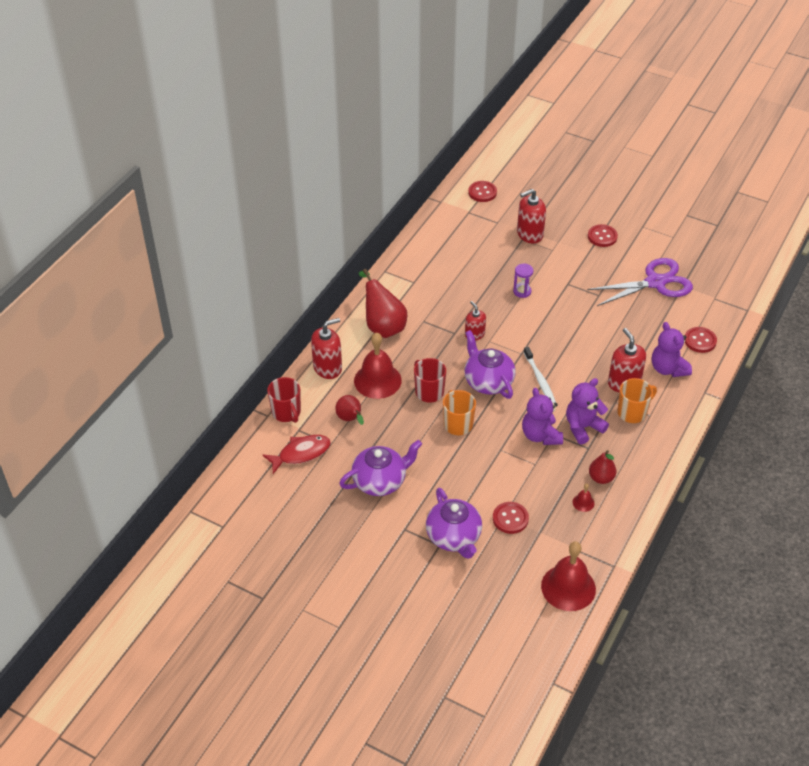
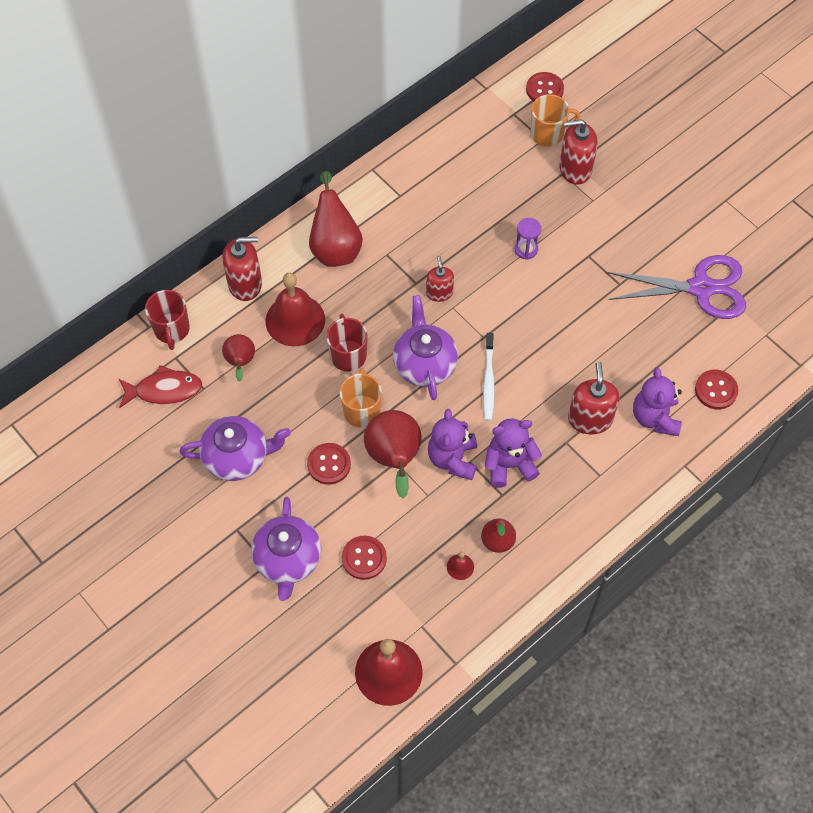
camera: 20 degrees right, 15 degrees up
red button [588,224,618,247] -> red button moved to [307,443,351,485]
orange mug [617,378,657,423] -> orange mug moved to [530,94,580,147]
none -> red pear [364,410,422,498]

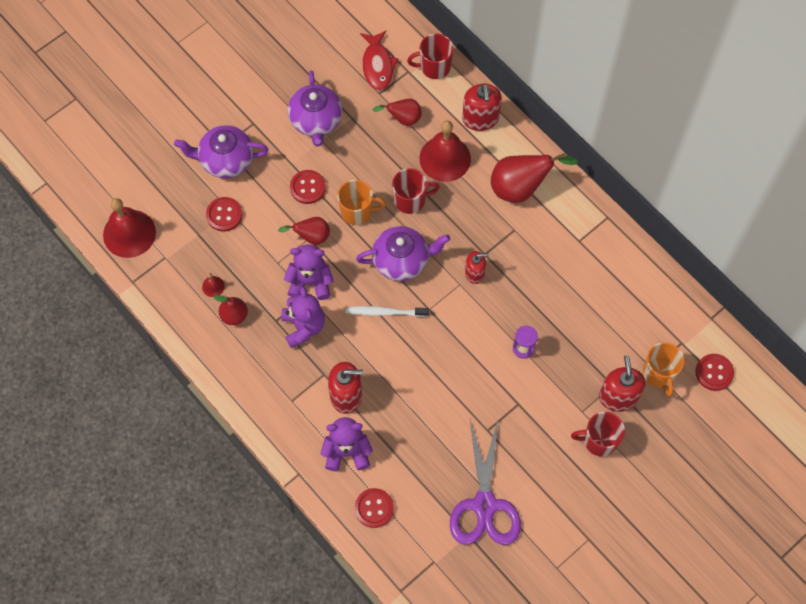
camera: 90 degrees right, 5 degrees up
red pear [364,410,422,498] -> red pear [278,217,330,245], size x0.59
none -> red mug [571,412,625,457]

